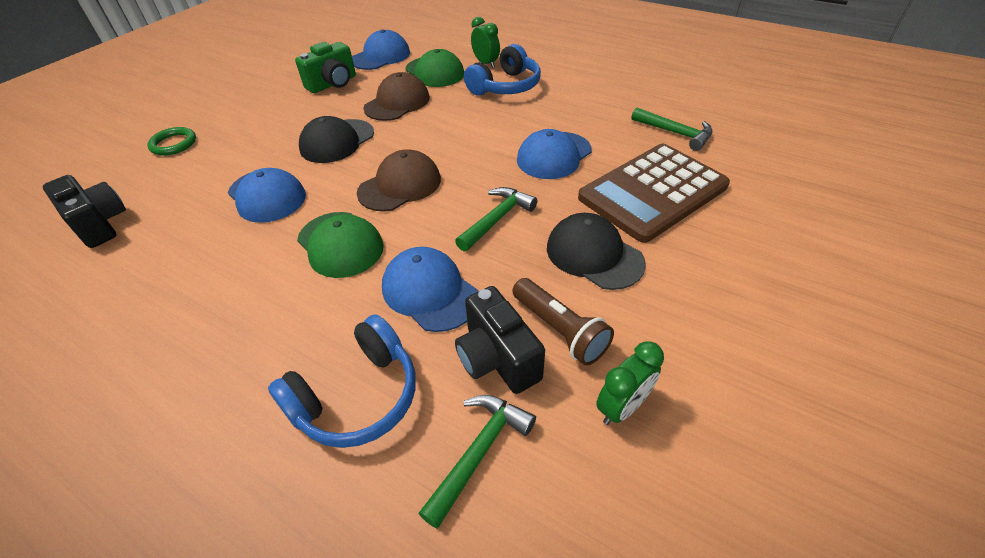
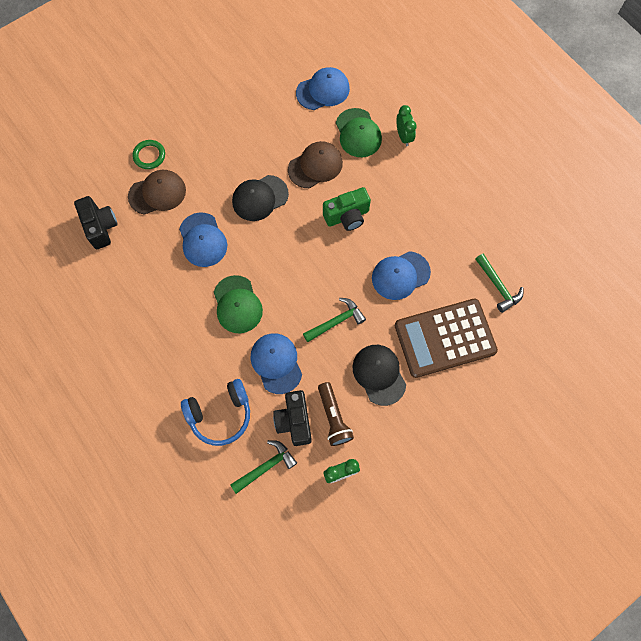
camera: 20 degrees right, 25 degrees up
green camera [295,42,356,93] -> green camera moved to [323,187,371,231]
brown cap [357,149,441,212] -> brown cap moved to [128,170,186,215]
blue headphones [464,44,541,96] -> none

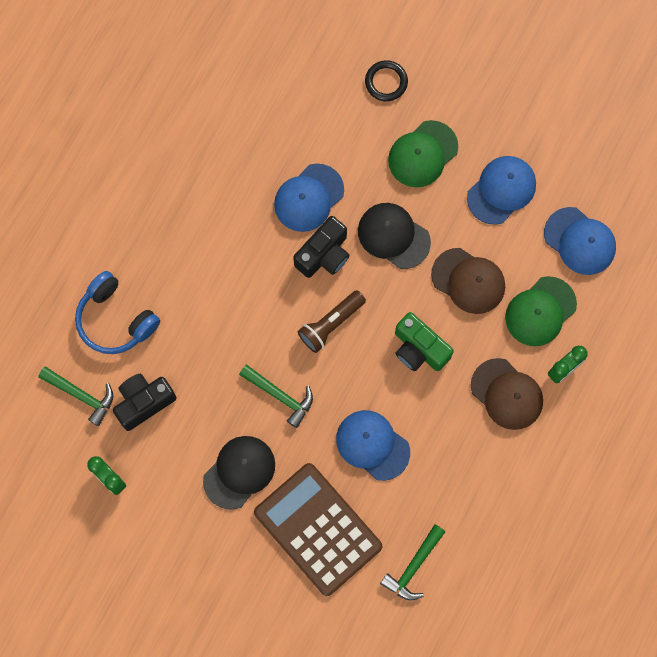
camera: 65 degrees right, 5 degrees up
black camera [74,196,118,249] -> black camera moved to [293,216,350,278]
brown cap [128,170,186,215] -> brown cap moved to [471,358,543,430]
green ring [132,140,165,169] -> black ring [365,60,408,101]
green cap [214,275,263,333] -> green cap moved to [388,120,458,187]
blue cap [250,333,302,394] -> blue cap moved to [467,156,536,225]
brown flashlight [318,382,354,446] -> brown flashlight moved to [298,290,366,353]

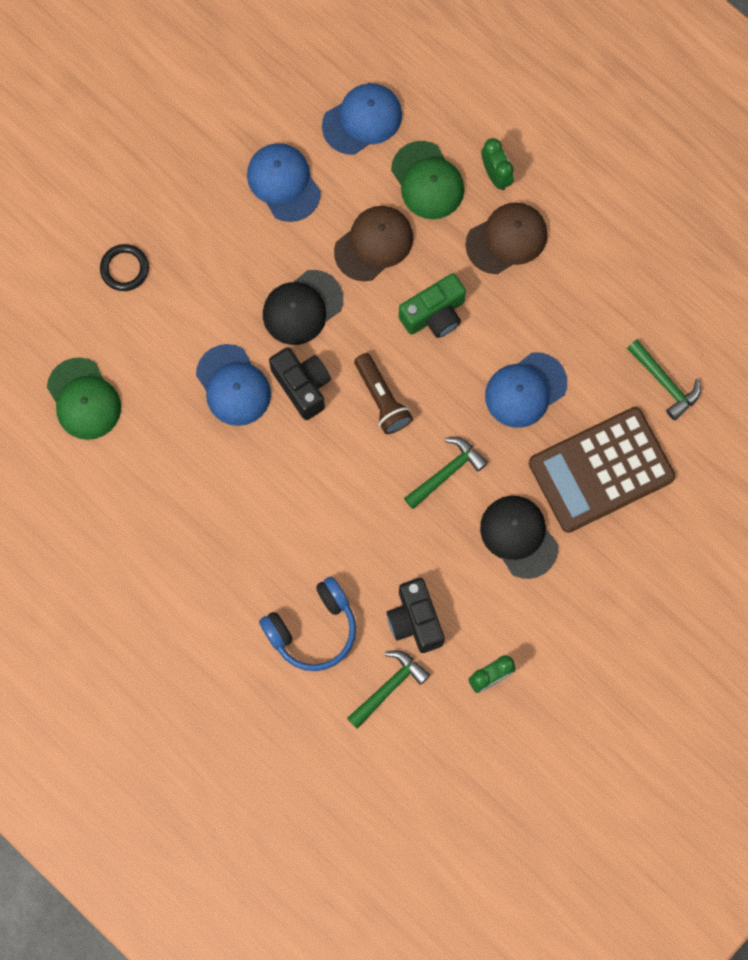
camera: 75 degrees left, 0 degrees up
green cap [388,120,458,187] -> green cap moved to [47,357,121,440]

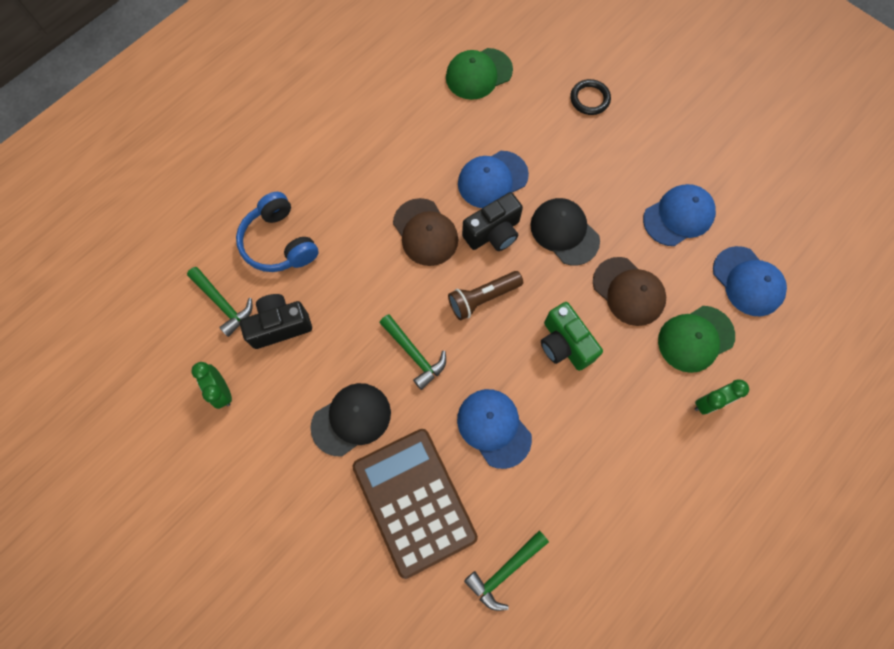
camera: 90 degrees right, 5 degrees down
brown cap [466,202,548,274] -> brown cap moved to [393,198,458,266]

